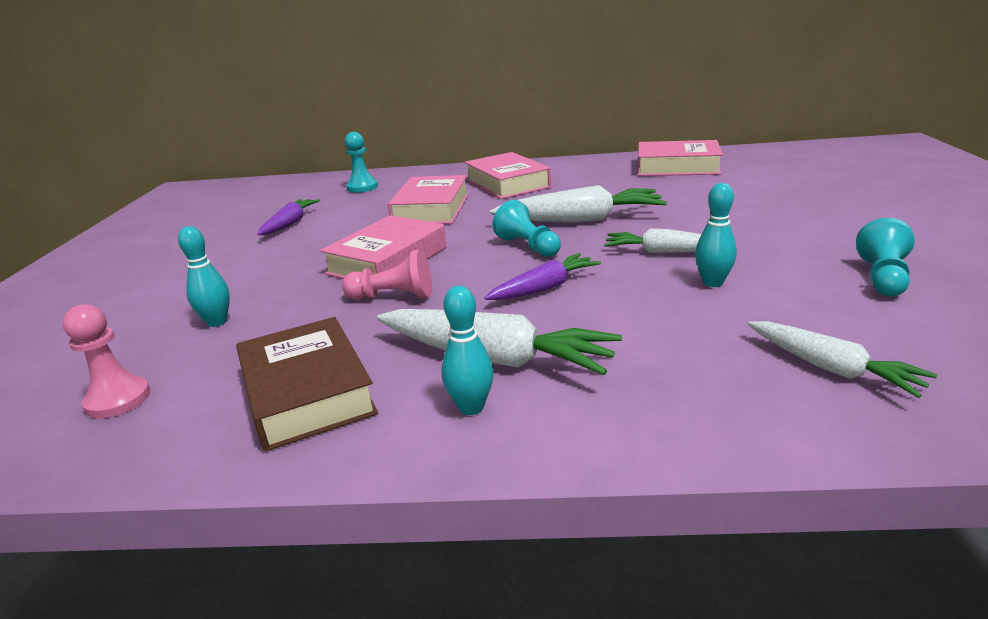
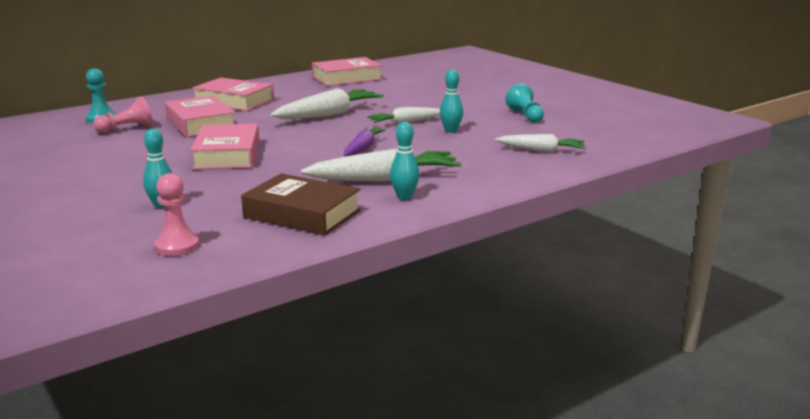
camera: 40 degrees left, 5 degrees down
purple carrot [258,199,321,235] -> none
pink pawn [342,249,432,300] -> pink pawn moved to [93,96,153,133]
turquoise pawn [493,200,561,257] -> none

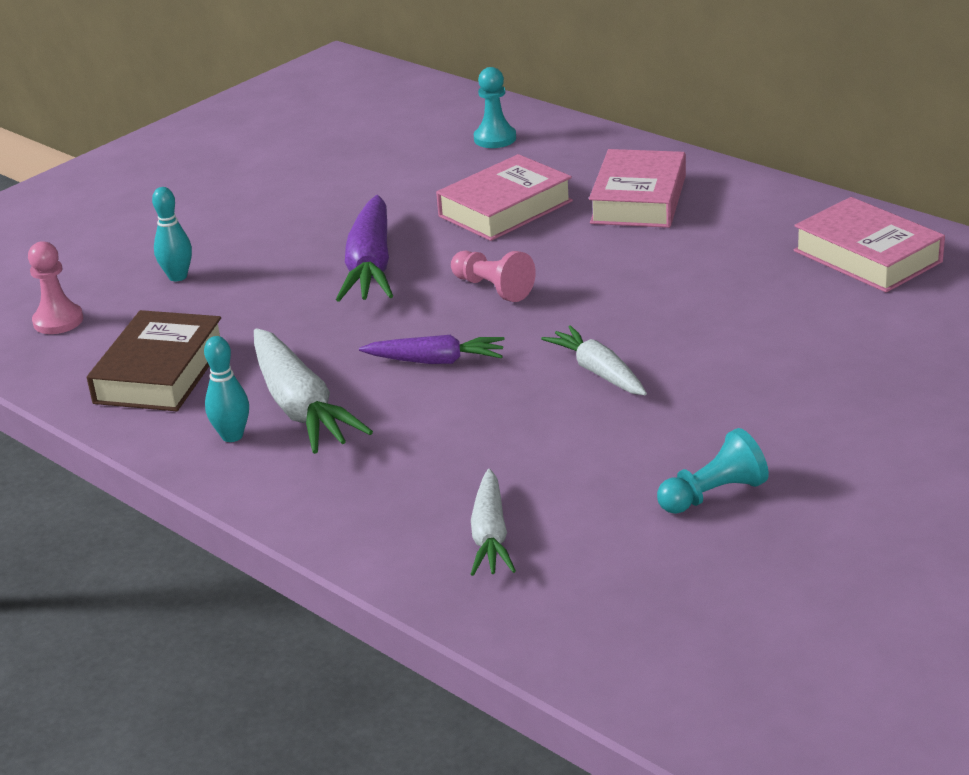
camera: 80 degrees right, 10 degrees up
pink pawn [93,96,153,133] -> pink pawn moved to [451,251,536,302]
pink book [190,124,259,170] -> purple carrot [336,195,393,302]
white carrot [270,88,384,119] -> none
turquoise bowling pin [440,69,463,133] -> none

